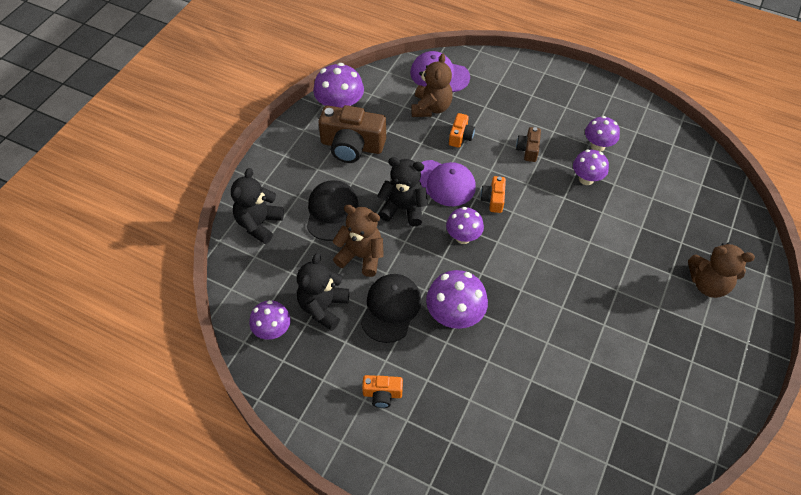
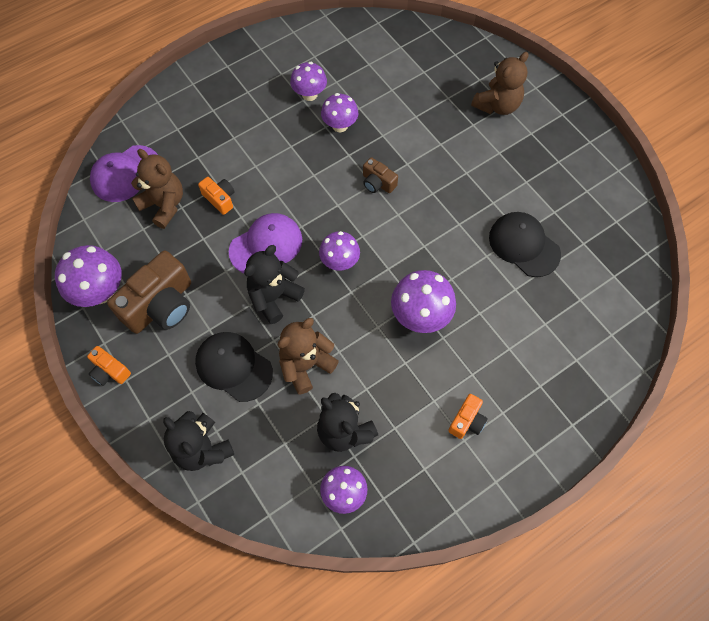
camera: 60 degrees left, 10 degrees up
black cap [361,274,421,343] -> black cap moved to [489,212,561,277]
orange camera [480,176,506,213] -> orange camera moved to [87,346,131,386]
brown camera [516,127,541,162] -> brown camera moved to [363,157,398,193]

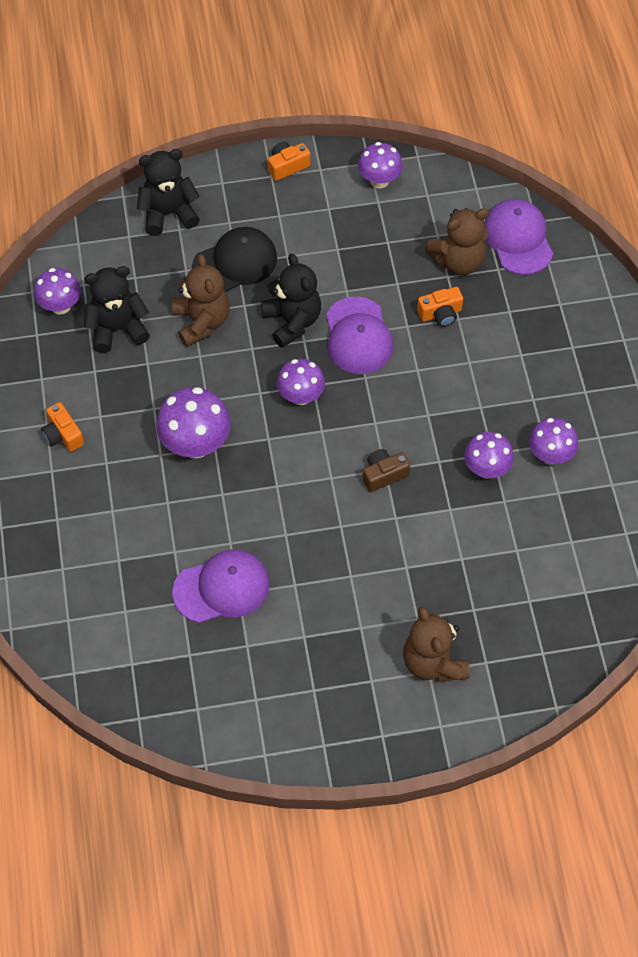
camera: 115 degrees right, 5 degrees down
purple mushroom [55,245,122,307] -> purple mushroom [358,142,403,188], size x0.66
brown camera [107,251,191,334] -> none
black cap [489,212,561,277] -> purple cap [172,549,270,623]

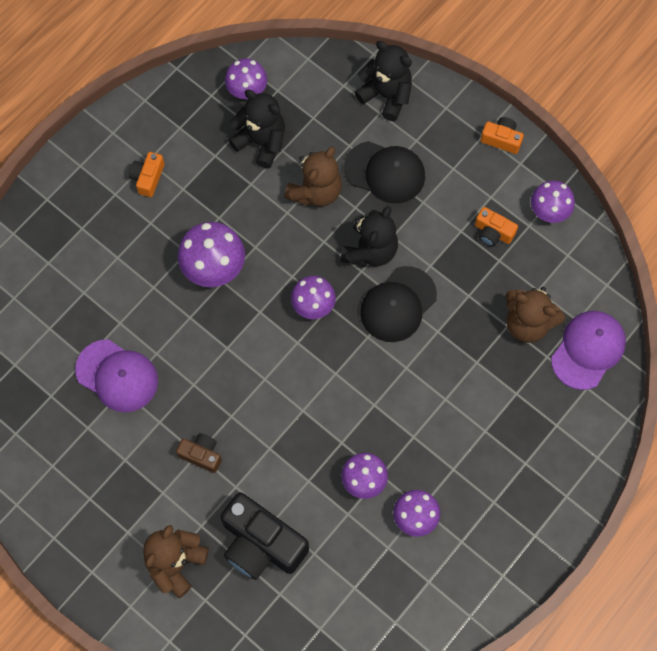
camera: 50 degrees right, 10 degrees up
purple cap [326,297,394,374] -> black cap [360,266,437,342]
brown camera [363,449,410,492] -> brown camera moved to [176,433,222,473]
orange camera [417,287,463,327] -> orange camera moved to [475,207,518,247]
none -> black camera [220,492,309,580]

